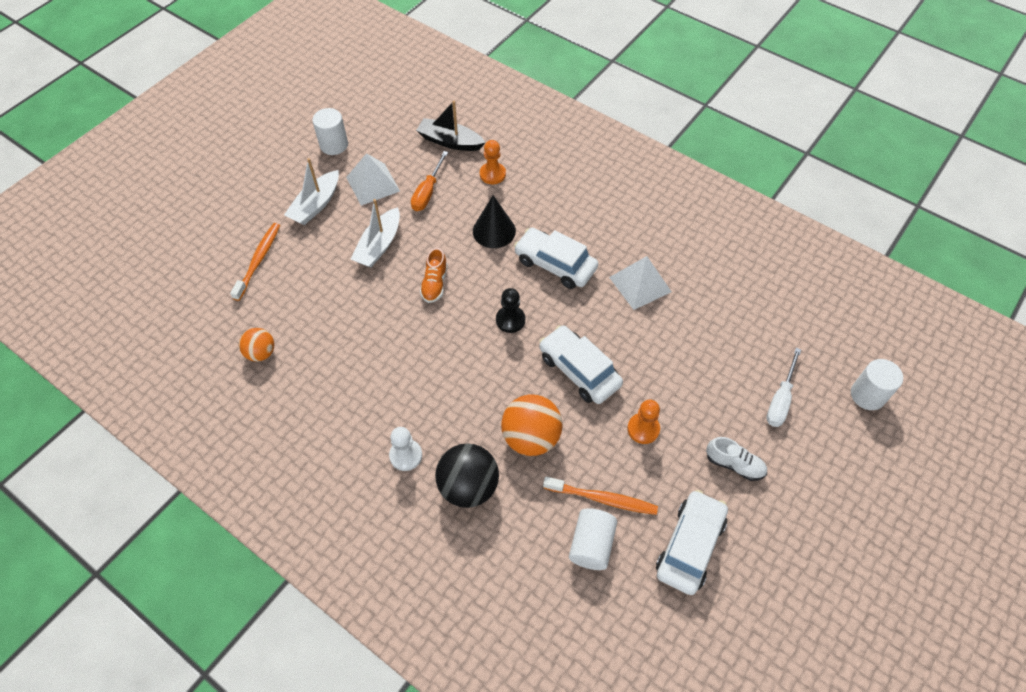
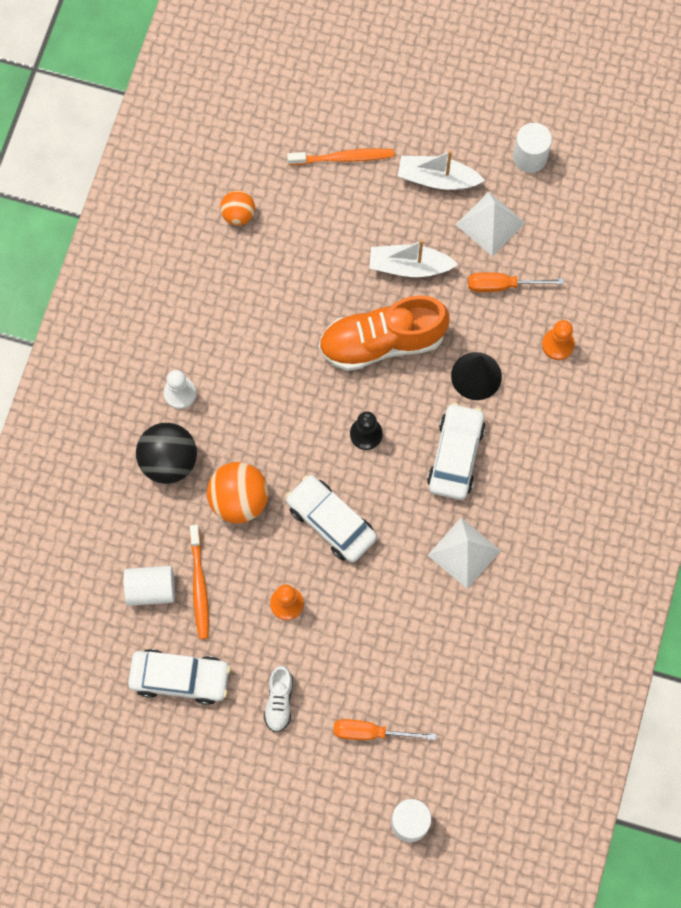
camera: 70 degrees right, 15 degrees up
black boat [416,101,486,151] -> none
orange shoe [420,248,448,303] -> orange shoe [318,295,449,371], size x2.13
white car [539,325,623,404] -> white car turned 75 degrees counterclockwise [286,475,377,562]
white screwdriver [766,348,801,427] -> orange screwdriver [333,719,436,740]

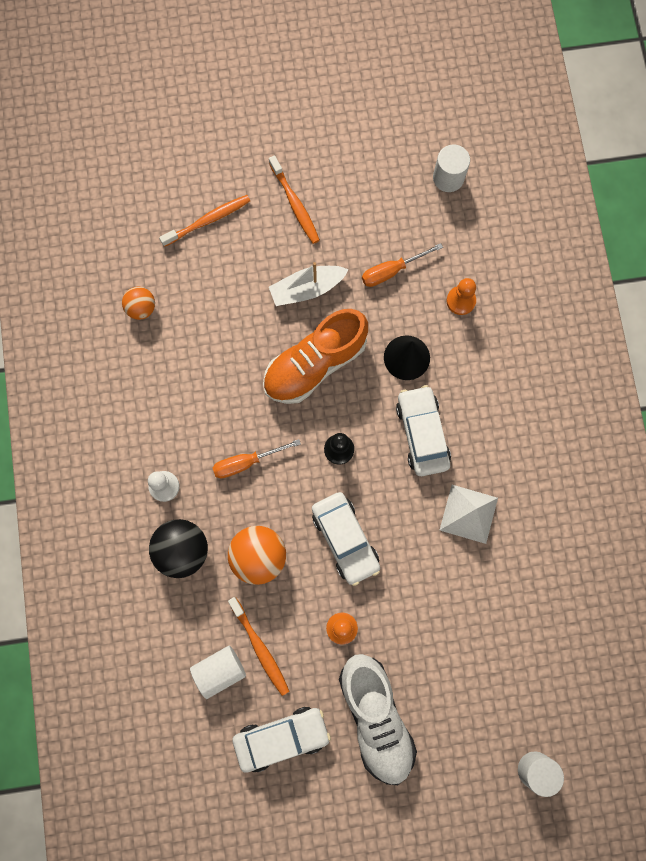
camera: 25 degrees left, 5 degrees up
white shoe [264,665,293,732] -> white shoe [339,654,417,785], size x2.13
white car [286,475,377,562] -> white car turned 135 degrees counterclockwise [312,492,380,586]
orange screwdriver [333,719,436,740] -> orange screwdriver moved to [212,439,301,478]
white boat [398,150,485,190] -> orange toothbrush [269,155,320,244]
white pyramid [456,192,525,256] -> none
white cylinder [513,123,552,173] -> white cylinder moved to [433,144,470,192]

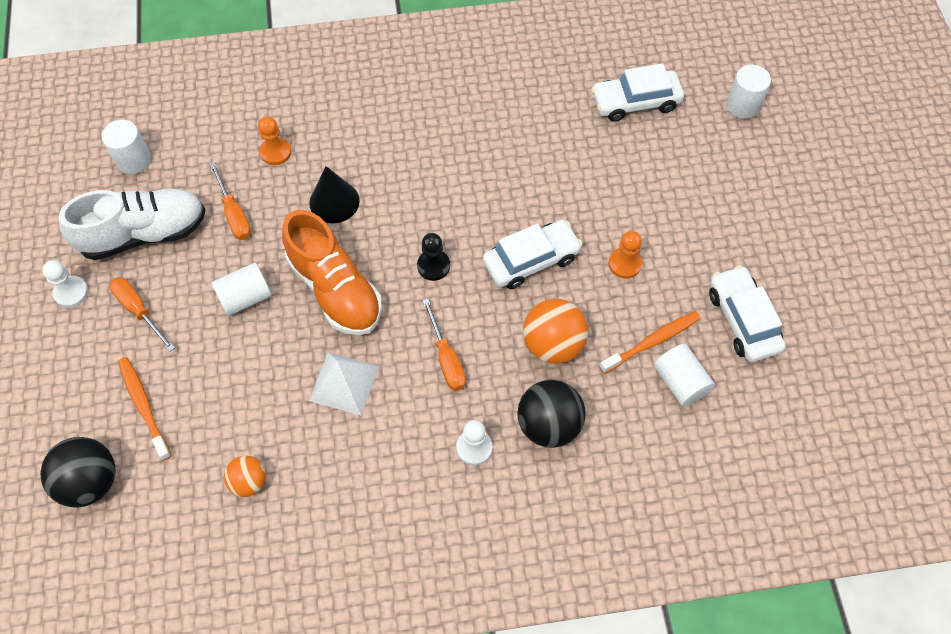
camera: 90 degrees left, 15 degrees down
orange toothbrush [269,155,320,244] -> orange screwdriver [109,277,175,351]
white boat [269,262,349,306] -> white cylinder [211,263,272,316]
white shoe [339,654,417,785] -> white shoe moved to [59,189,205,260]
white car [396,385,451,476] -> white car moved to [591,63,684,122]
white pyramid [440,485,498,544] -> white pyramid moved to [309,352,379,415]
none -> black ball [40,437,116,507]
none -> white pawn [42,260,88,308]

